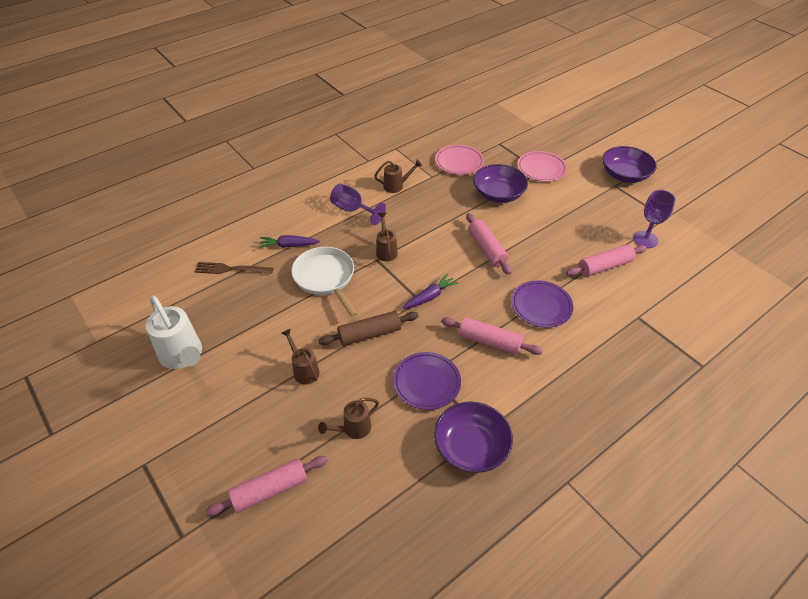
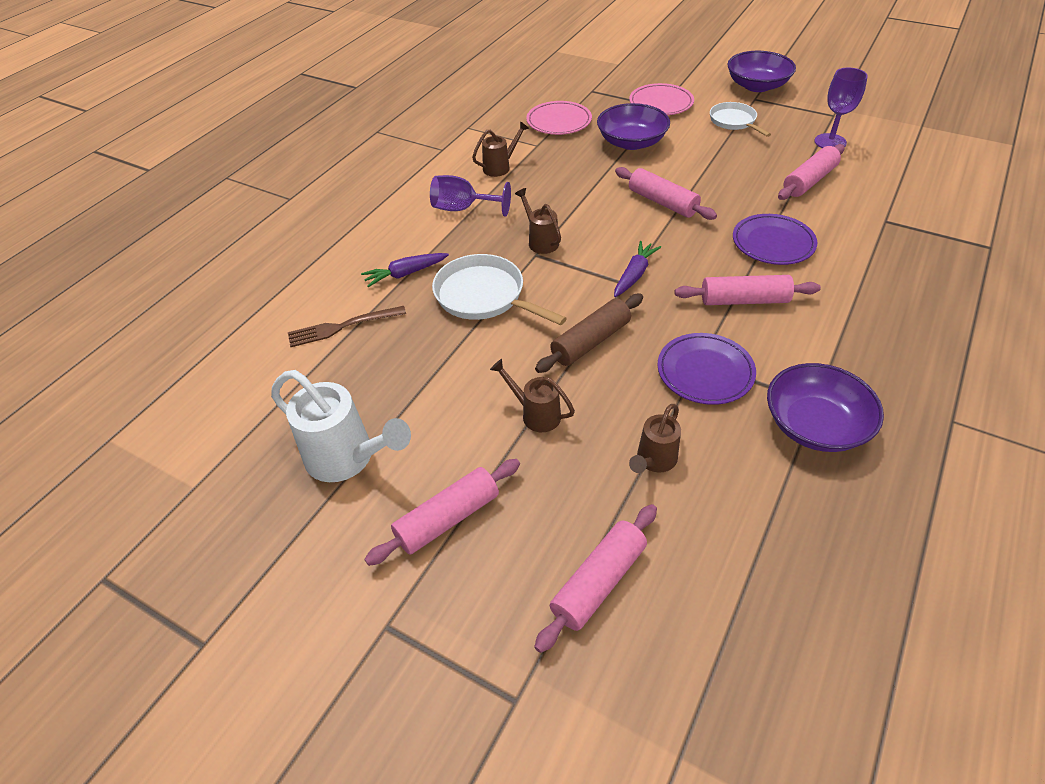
camera: 20 degrees left, 0 degrees up
none -> pink rolling pin [364,459,520,566]
none -> white pan [710,102,771,137]

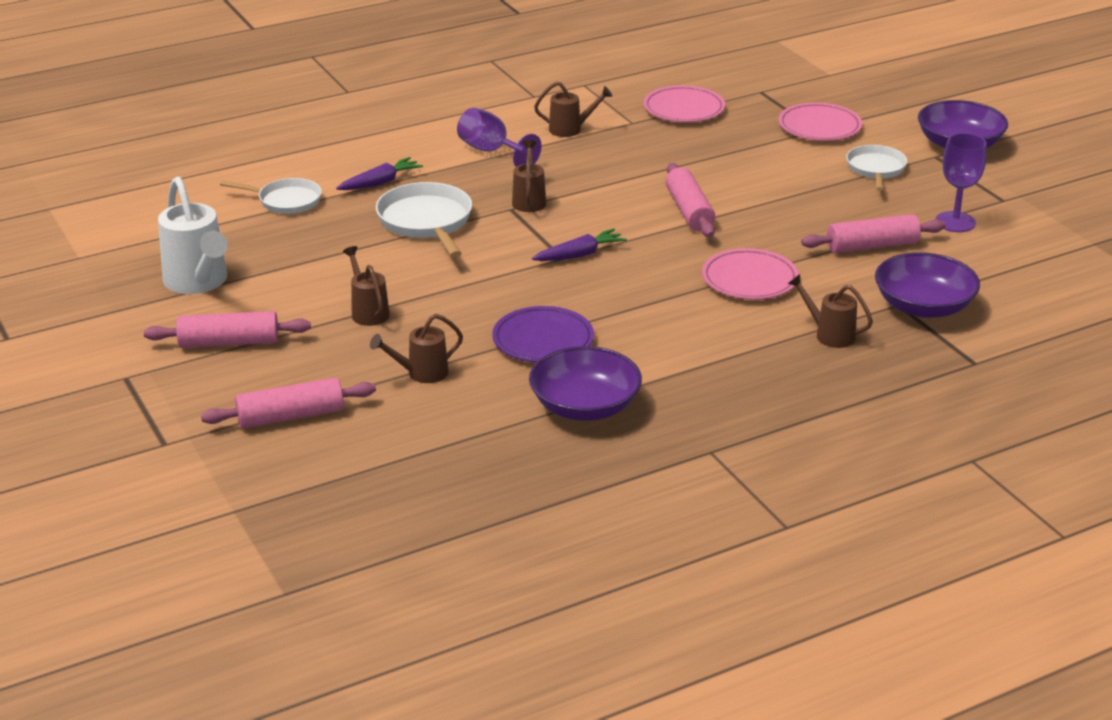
camera: 30 degrees right, 15 degrees down
brown fork [288,306,406,347] -> white pan [220,178,322,214]
purple carrot [361,253,449,287] -> purple carrot turned 135 degrees clockwise [336,157,423,190]
brown rolling pin [535,294,643,373] -> none
purple bowl [597,103,670,150] -> purple bowl moved to [875,252,980,318]
pink rolling pin [675,275,821,305] -> none
purple plate [733,214,817,265] -> pink plate [702,248,799,300]
none -> brown watering can [788,274,873,348]

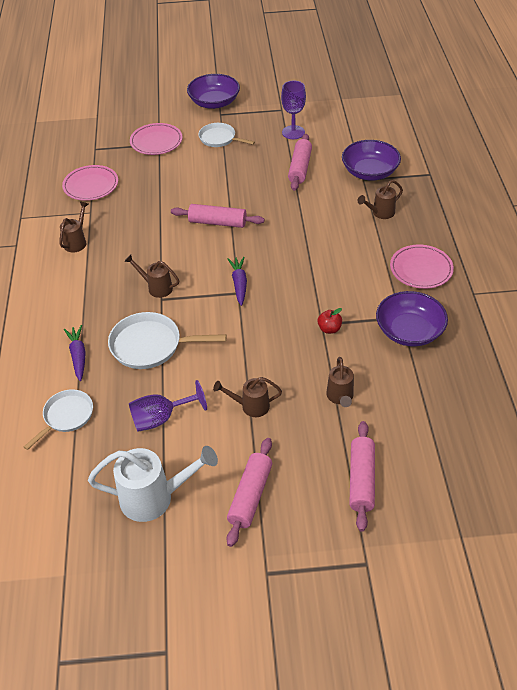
camera: 65 degrees left, 15 degrees up
purple goblet [457,108,542,167] -> purple goblet moved to [129,380,207,432]
purple plate [492,306,594,362] -> red apple [317,308,342,334]
pink plate [702,248,799,300] -> pink plate moved to [390,245,454,289]

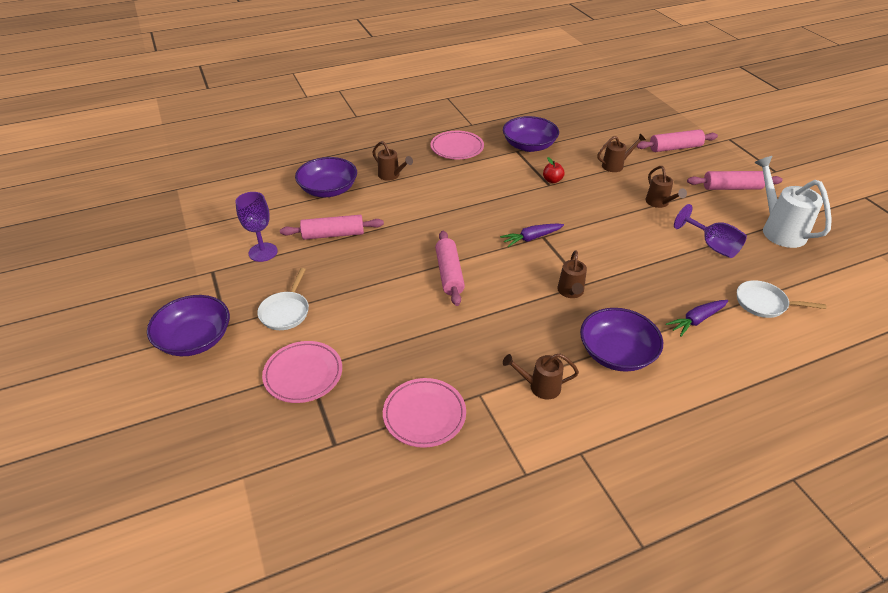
camera: 110 degrees left, 5 degrees down
white pan [108,312,227,369] -> none
none -> purple bowl [580,308,663,372]

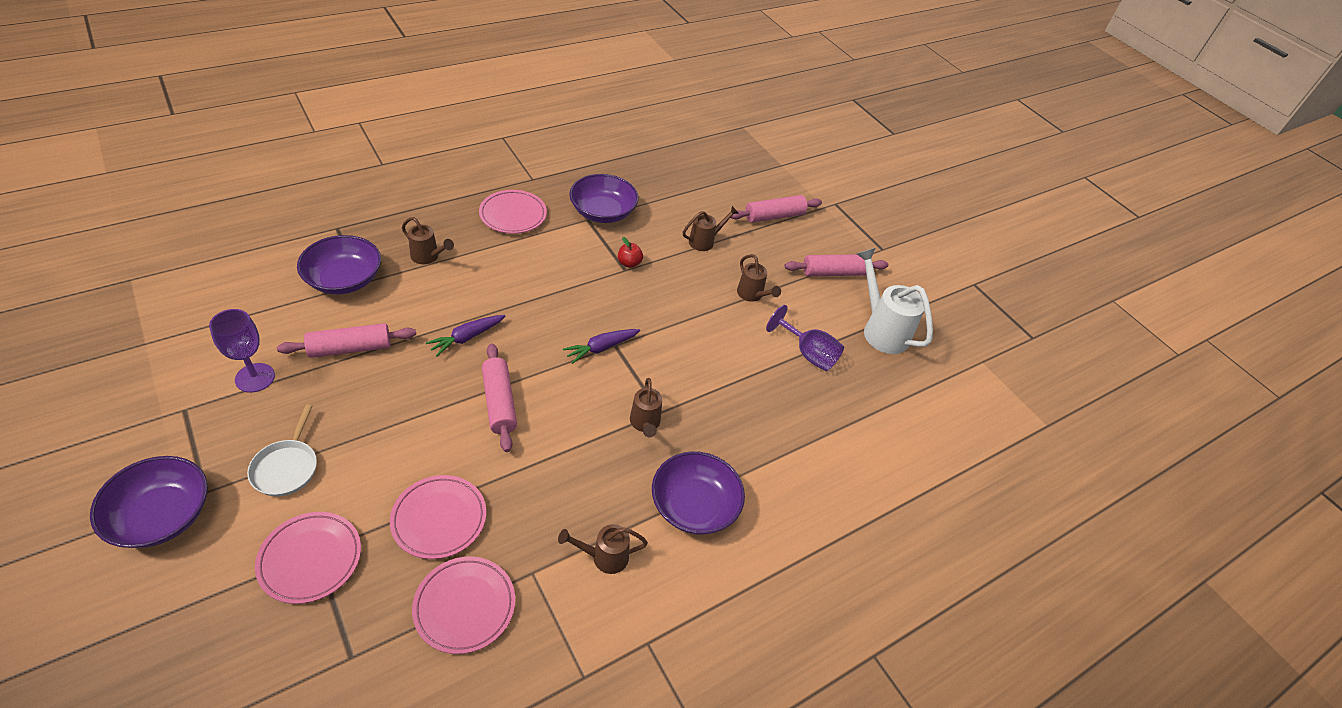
camera: 15 degrees left, 5 degrees up
purple carrot [666,300,728,337] -> purple carrot moved to [426,315,505,357]
white pan [737,280,826,318] -> none
none -> pink plate [390,475,486,559]

